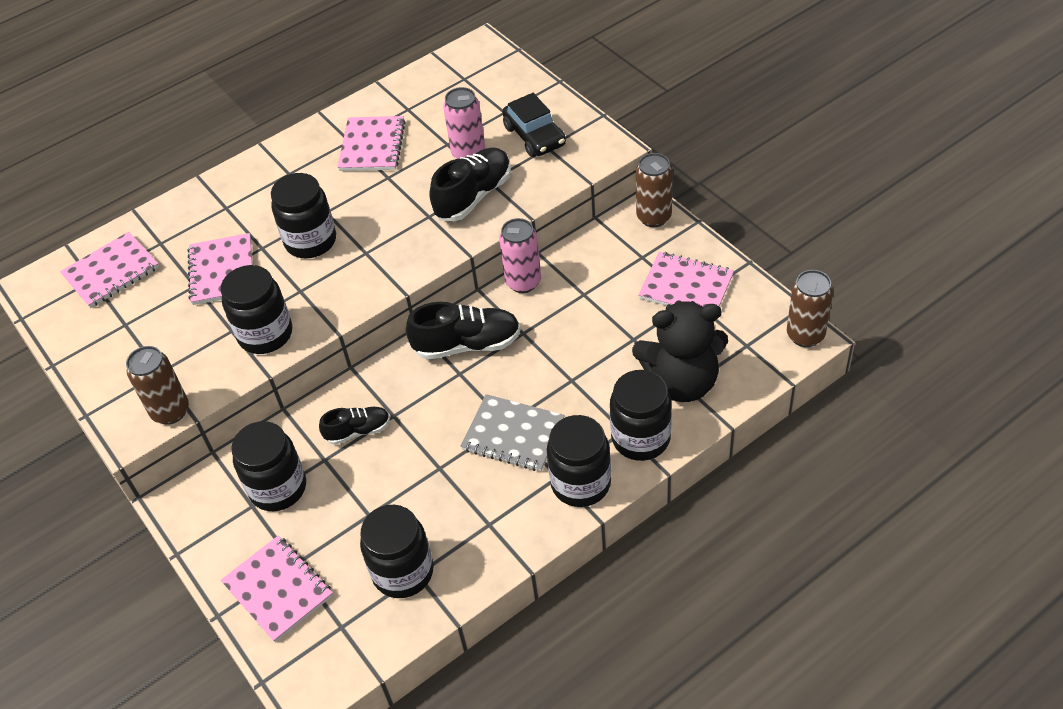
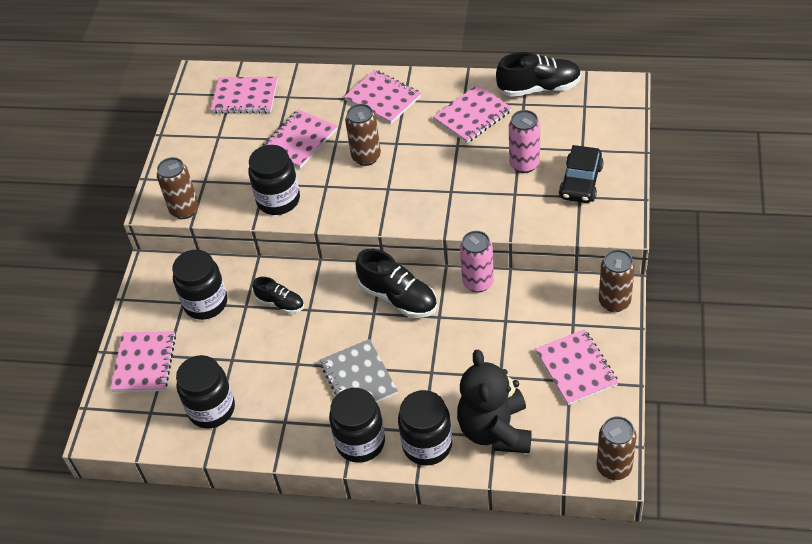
camera: 45 degrees right, 0 degrees up
black jar [271,173,336,258] -> brown can [345,104,381,166]
black shoe [429,147,511,221] -> black shoe moved to [496,52,581,97]
black teddy bear [632,300,728,402] -> black teddy bear turned 45 degrees clockwise [457,349,532,453]
none -> pink notebook [344,70,421,124]

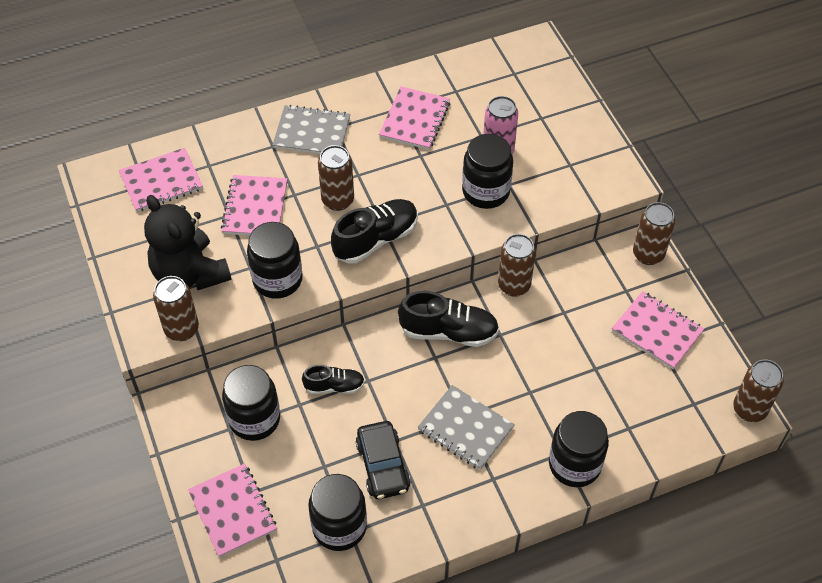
camera: 35 degrees left, 5 degrees up
black jar [329,388,385,463] -> black jar moved to [462,134,513,209]
pink notebook [344,70,421,124] -> grey notebook [273,105,350,154]
black teddy bear [457,349,532,453] -> black teddy bear moved to [144,195,232,290]
pink can [460,231,494,293] -> brown can [498,234,536,297]
black shoe [496,52,581,97] -> black shoe moved to [331,199,418,263]
black car [559,145,604,203] -> black car moved to [356,421,411,499]

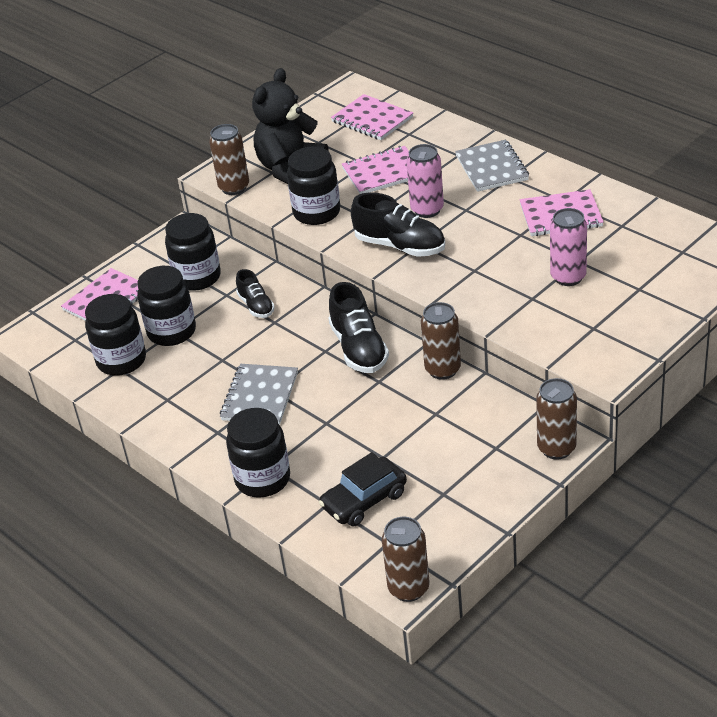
camera: 70 degrees right, 15 degrees down
brown can [318,145,354,211] -> pink can [406,144,444,218]
black car [356,421,411,499] -> black car moved to [319,452,407,526]
black jar [462,134,513,209] -> black jar moved to [137,266,196,346]
pink notebook [612,291,704,369] -> none

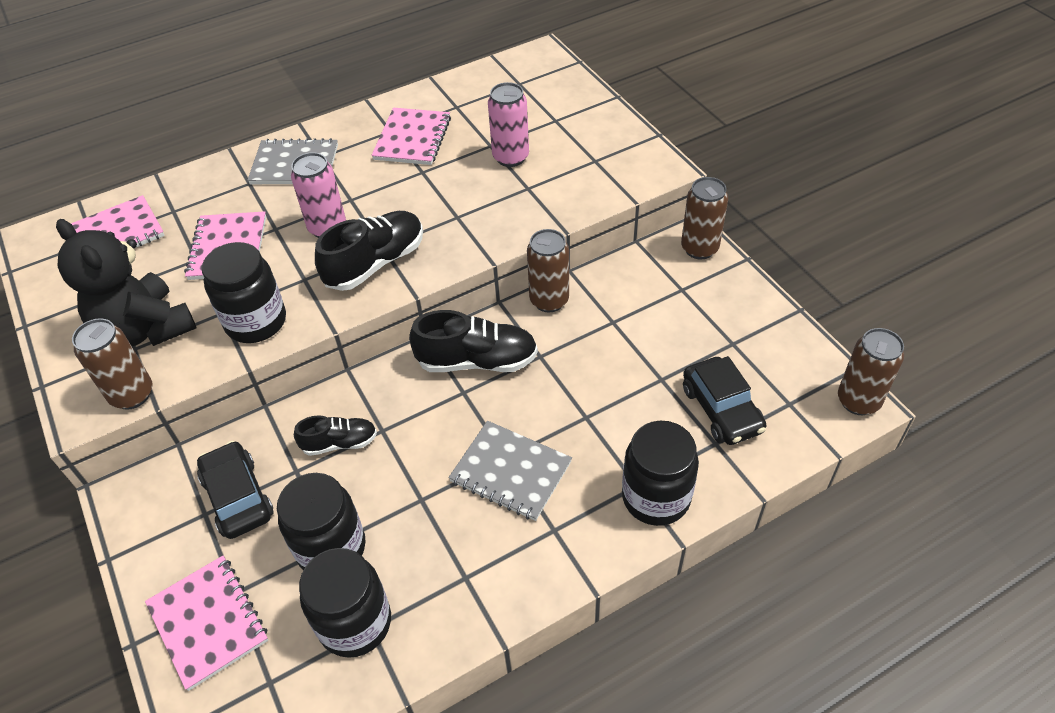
camera: 75 degrees left, 10 degrees up
black jar [165,213,221,291] -> black car [197,441,274,539]

